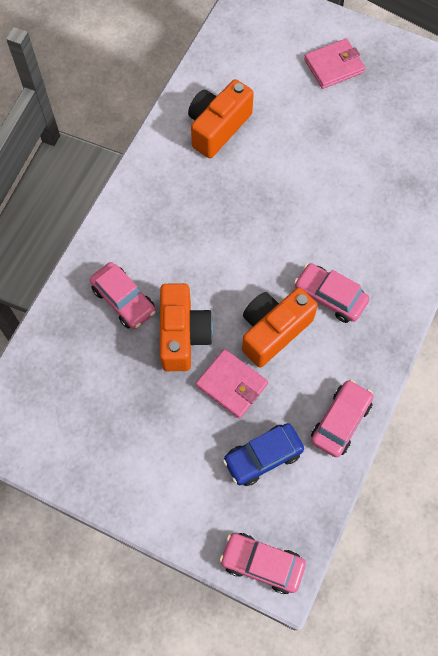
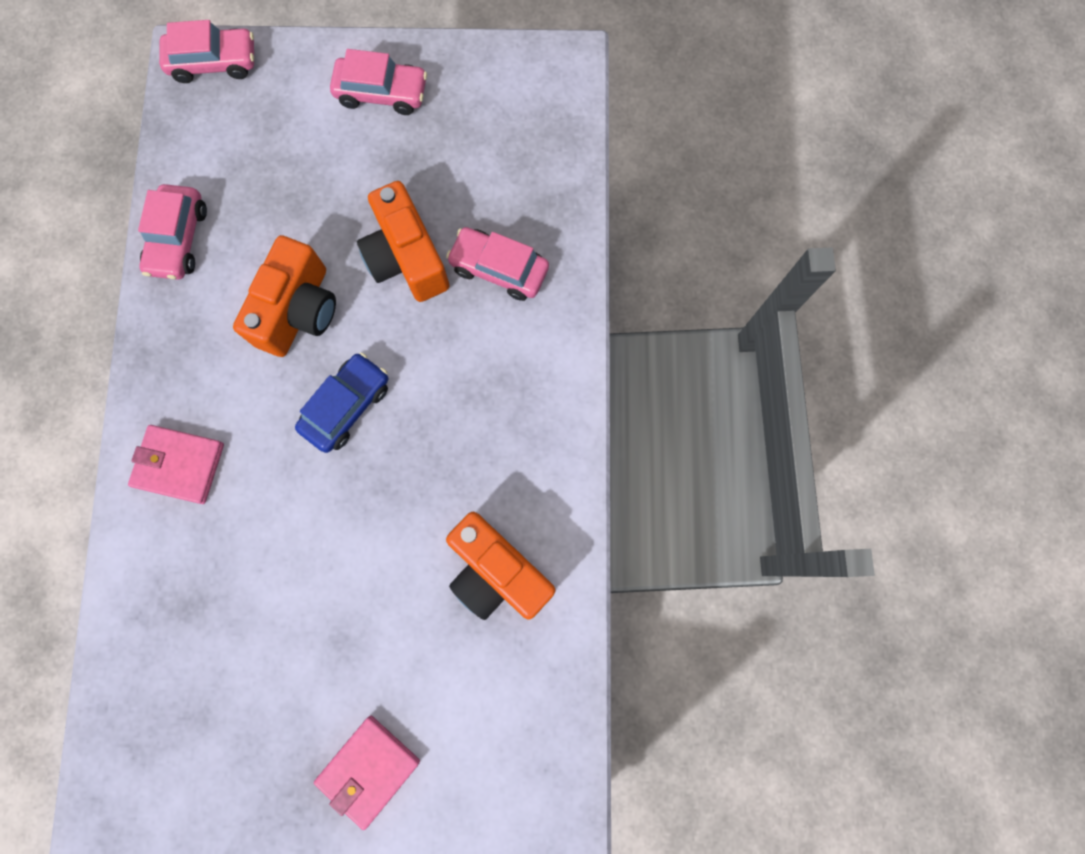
camera: 155 degrees right, 10 degrees up
orange camera [188,79,254,158] -> orange camera turned 120 degrees clockwise [446,512,556,620]
pink wallet [196,349,268,419] -> pink wallet moved to [128,425,224,504]
blue car [223,423,304,486] -> blue car moved to [295,352,388,453]
pink car [294,263,369,323] -> pink car moved to [330,49,427,115]

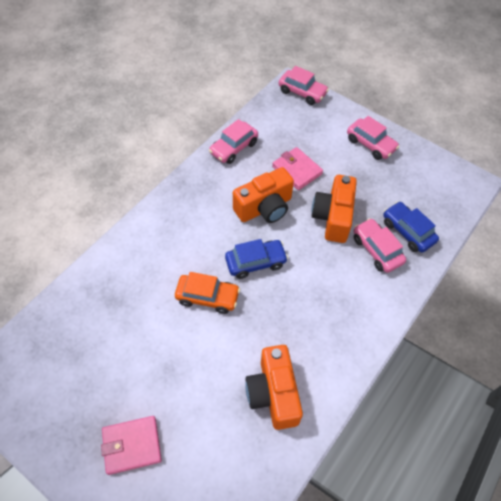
camera: 35 degrees right, 20 degrees down
pink wallet [128,425,224,504] -> pink wallet moved to [272,147,323,190]
none -> orange car [175,272,240,314]
none -> blue car [383,201,439,253]

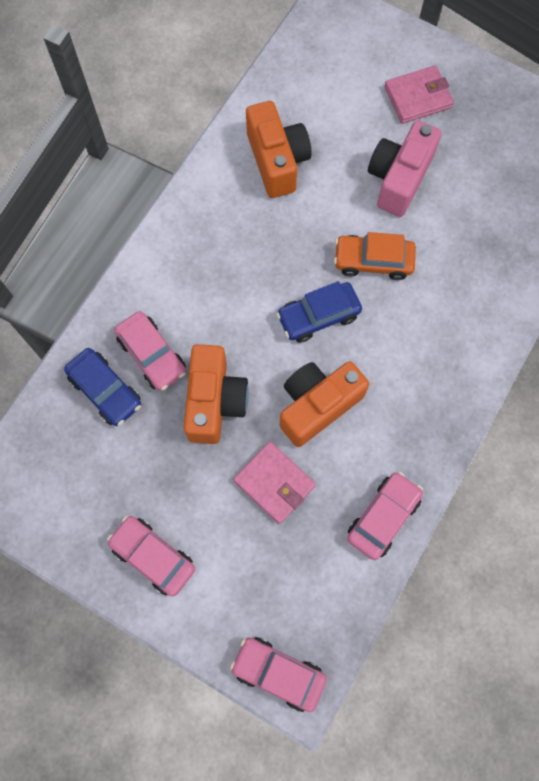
camera: 175 degrees right, 15 degrees up
none -> pink camera [368,120,442,217]

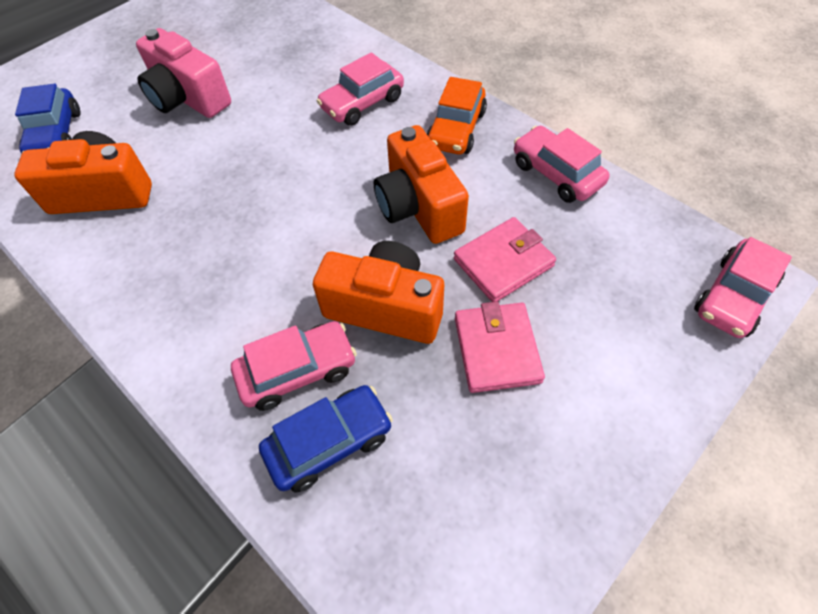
camera: 75 degrees left, 15 degrees down
pink car [107,516,195,597] -> pink car moved to [317,52,404,126]
blue car [276,281,362,343] -> blue car moved to [15,84,80,153]
orange car [334,232,416,280] -> orange car moved to [427,77,487,154]
pink wallet [384,65,454,124] -> pink wallet moved to [455,301,545,393]

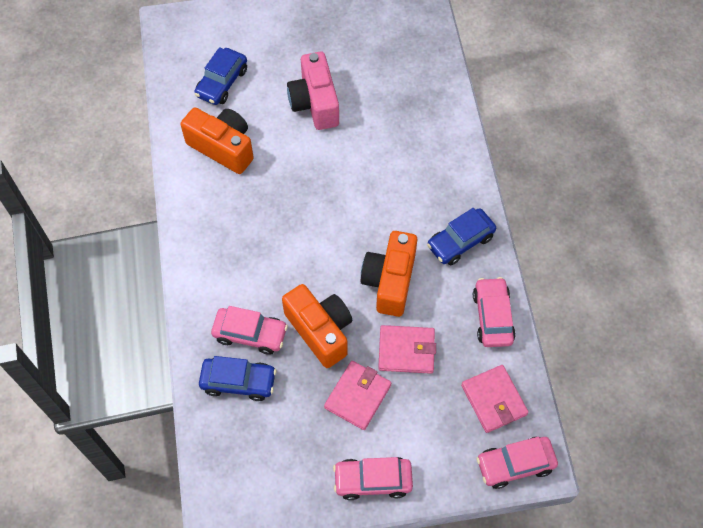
camera: 35 degrees right, 5 degrees up
pink car [317,52,404,126] -> pink car moved to [333,457,413,500]
orange car [427,77,487,154] -> blue car [427,208,496,265]
none -> pink wallet [461,365,529,433]

